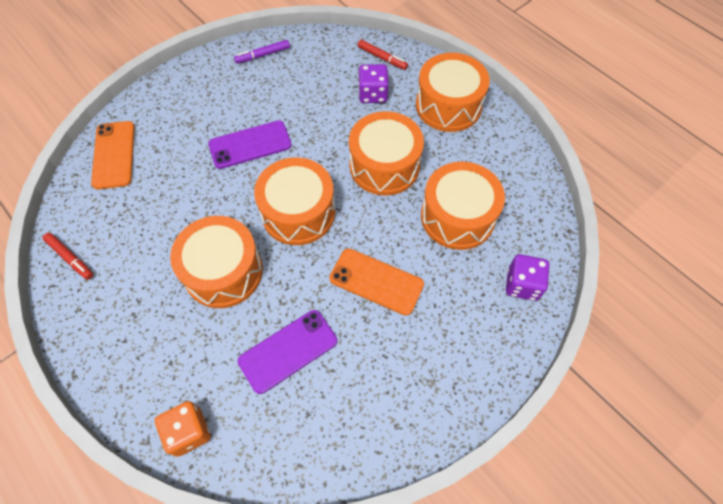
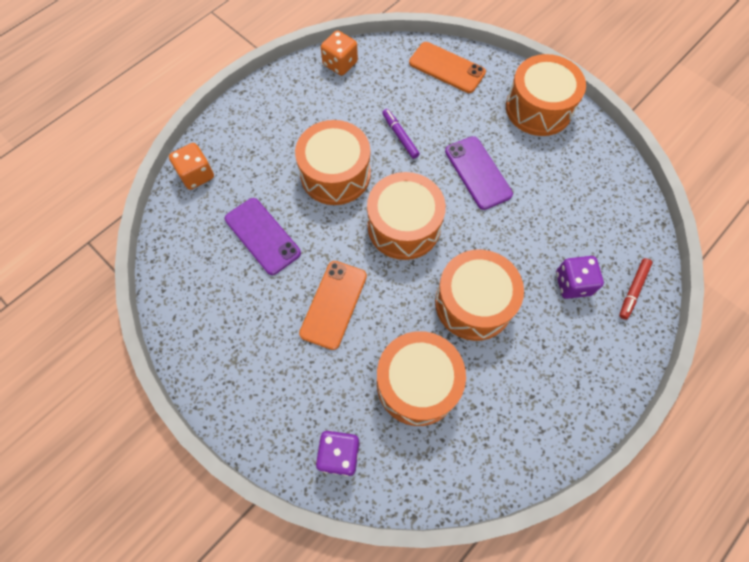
camera: 85 degrees right, 5 degrees up
red marker [43,233,93,280] -> orange dice [321,30,358,76]
orange phone [91,121,135,189] -> orange phone turned 45 degrees clockwise [409,42,486,93]
purple marker [234,40,290,64] -> purple marker moved to [382,109,420,159]
orange drum [416,53,490,132] -> orange drum moved to [506,54,586,136]

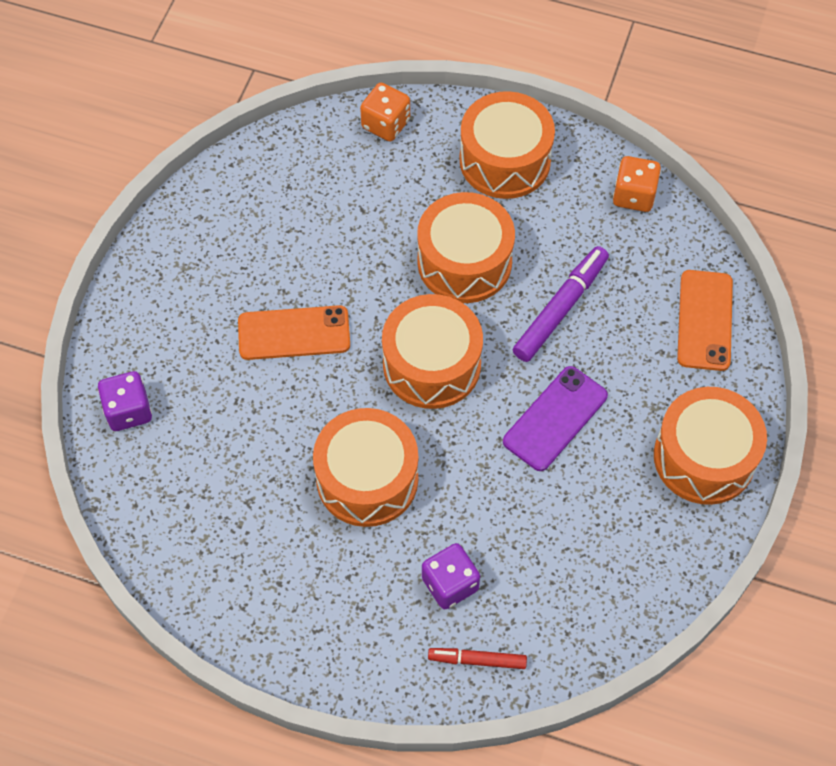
camera: 65 degrees right, 5 degrees down
purple phone [225,198,301,275] -> none
orange drum [377,331,466,426] -> orange drum moved to [459,91,555,199]
purple marker [382,109,420,159] -> purple marker [513,246,609,362], size x1.68

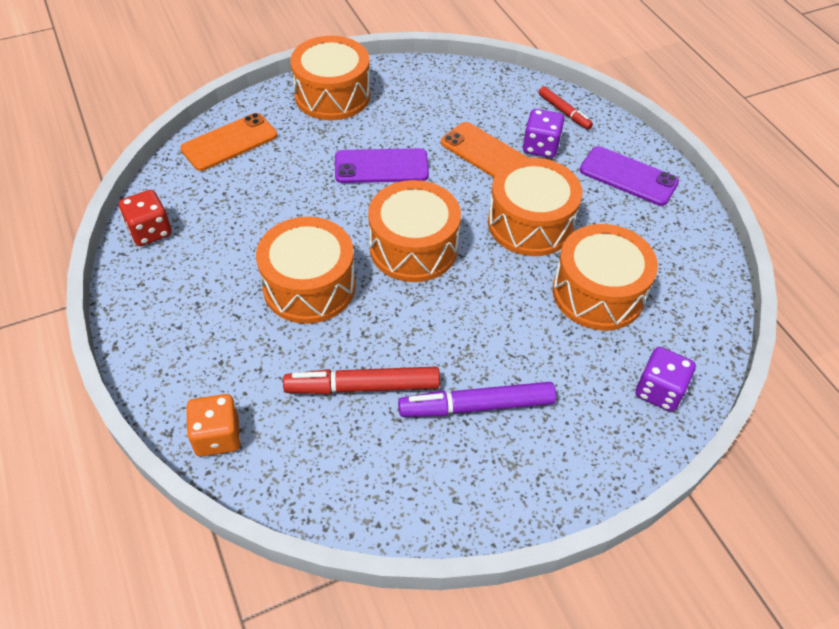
camera: 135 degrees left, 10 degrees down
orange phone [238,305,350,360] -> orange phone moved to [441,122,528,178]
orange drum [459,91,555,199] -> orange drum moved to [552,224,658,330]
purple marker [513,246,609,362] -> purple marker moved to [398,382,556,417]
orange dice [613,156,661,212] -> red dice [119,190,172,246]
none -> red marker [283,367,440,394]
none -> purple phone [580,146,679,206]

